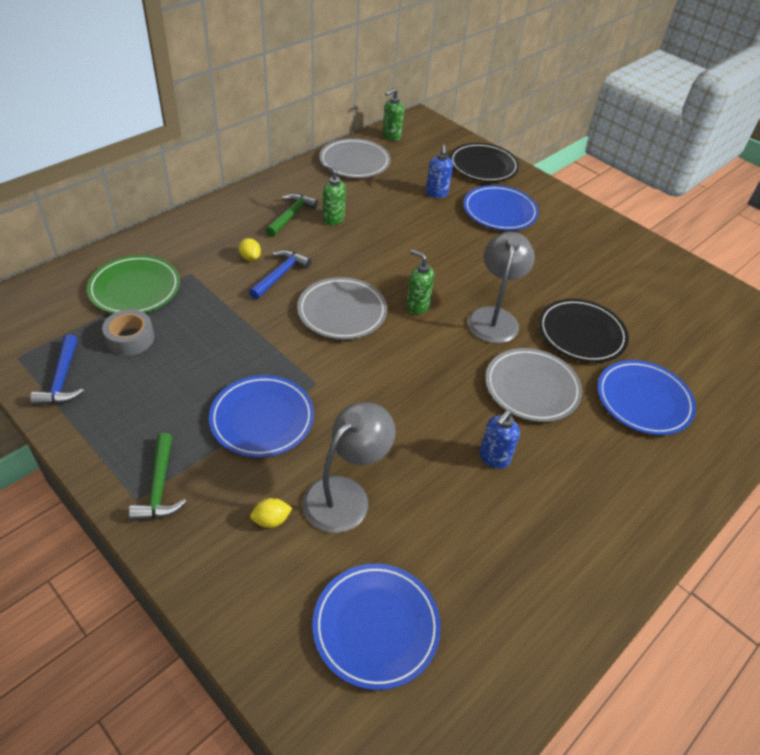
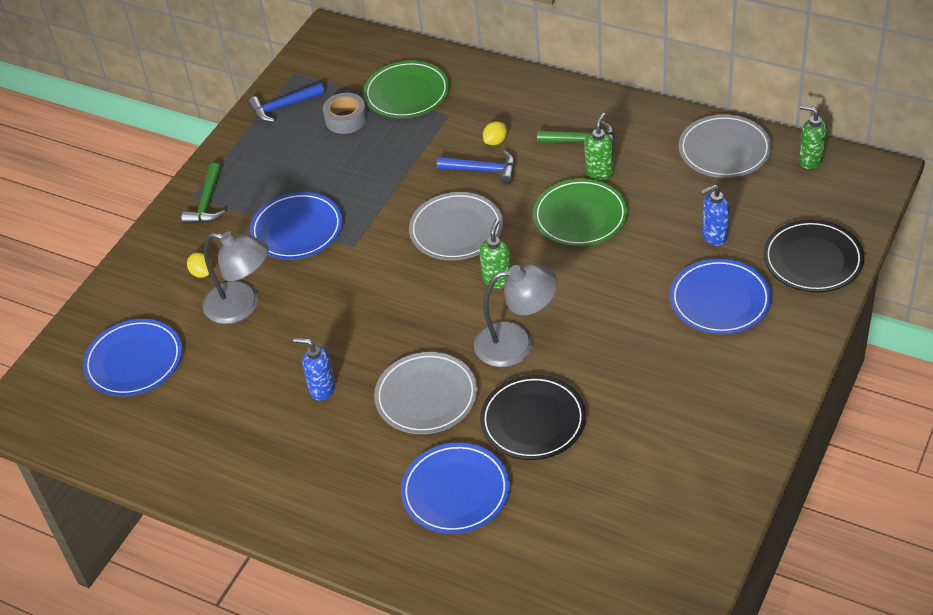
camera: 80 degrees right, 0 degrees up
green hammer [129,433,187,521] -> green hammer turned 60 degrees counterclockwise [181,163,226,224]
none -> green plate [533,179,628,247]

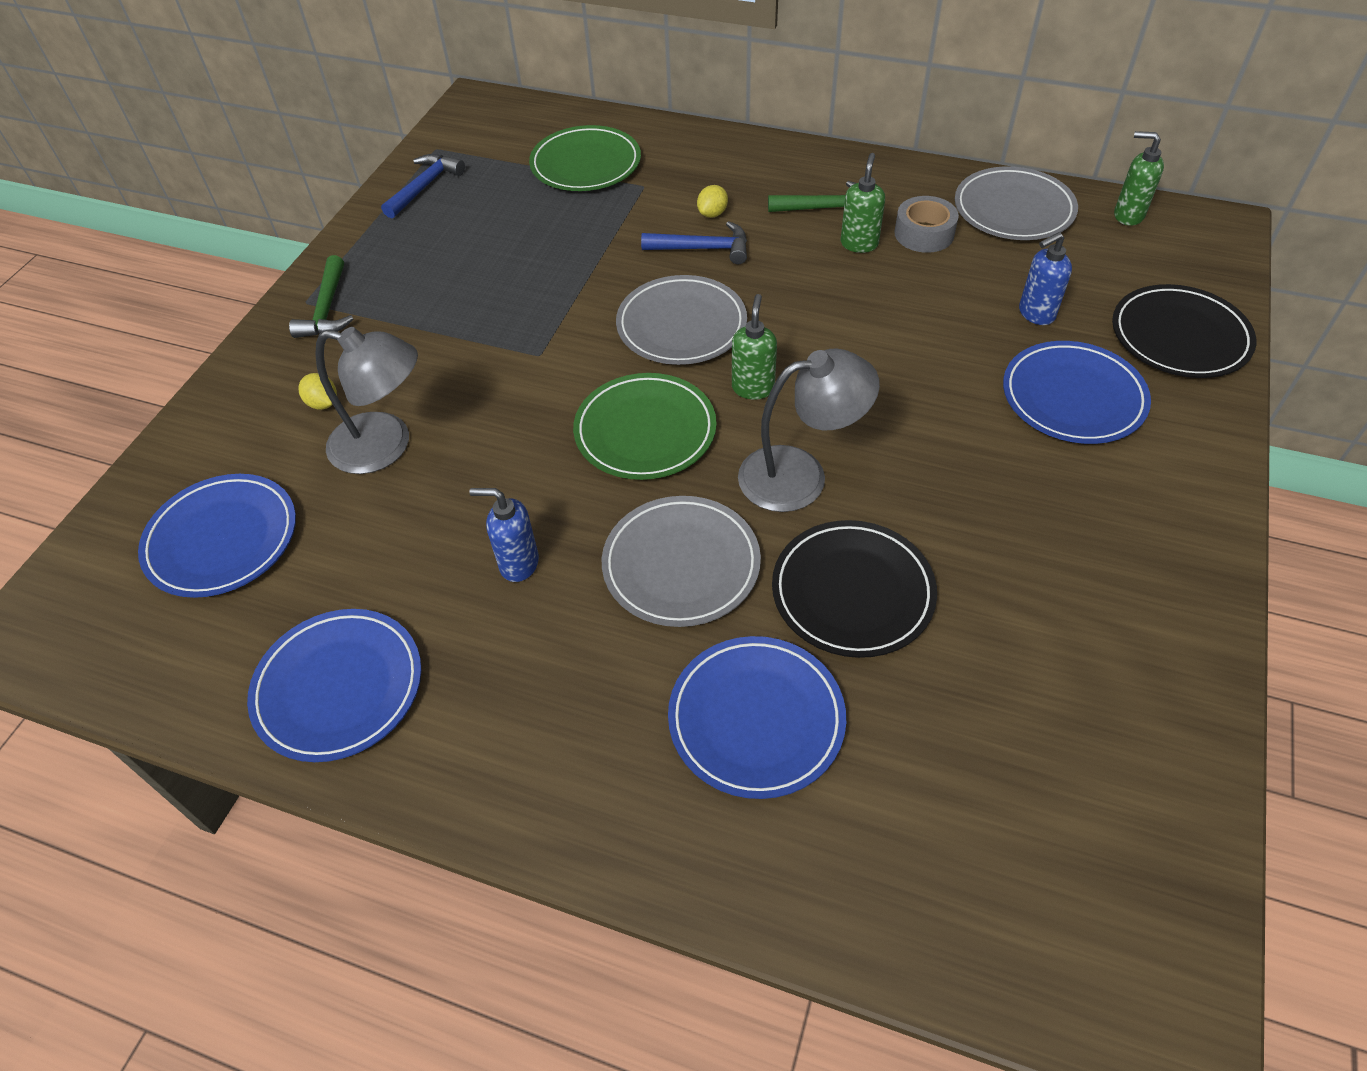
camera: 10 degrees left, 5 degrees up
blue hammer [248,83,325,122] -> blue hammer turned 150 degrees clockwise [381,154,465,218]
blue plate [250,192,343,260] -> blue plate moved to [247,609,421,762]
grey tape [323,93,367,134] -> grey tape moved to [894,196,959,253]
green plate [533,179,628,247] -> green plate moved to [573,373,717,480]

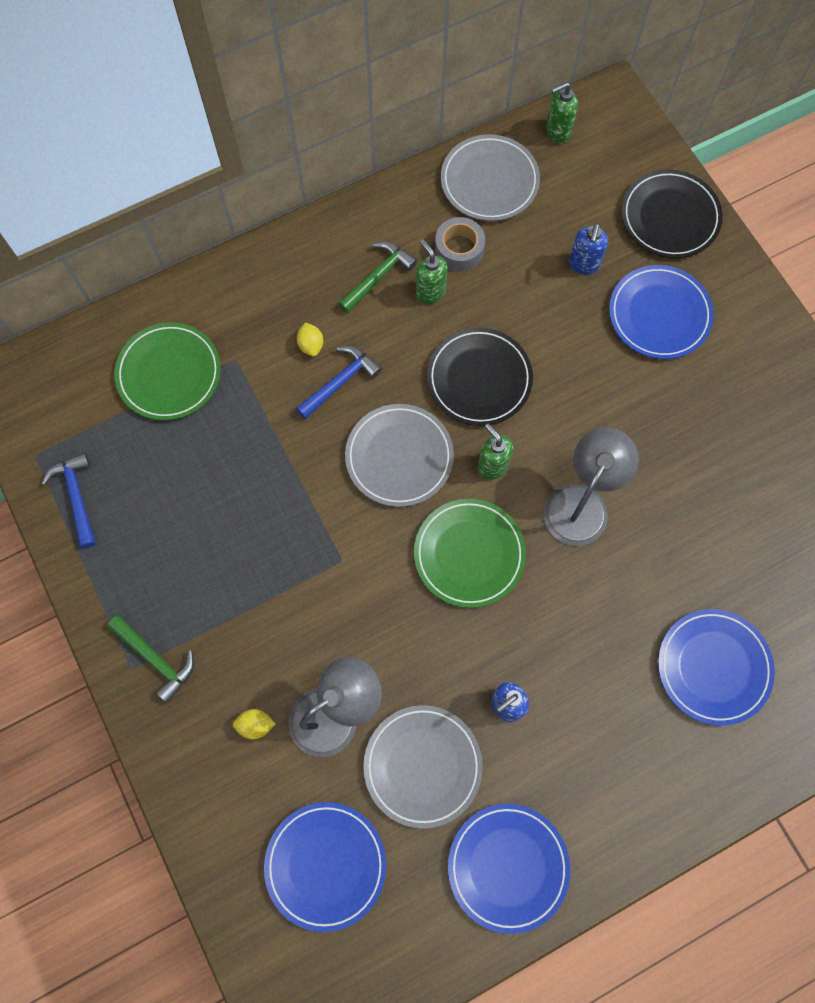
camera: 50 degrees left, 20 degrees up
grey plate [602,496,761,627] -> grey plate moved to [363,705,483,828]
black plate [772,520,937,658] -> black plate moved to [427,328,533,426]

